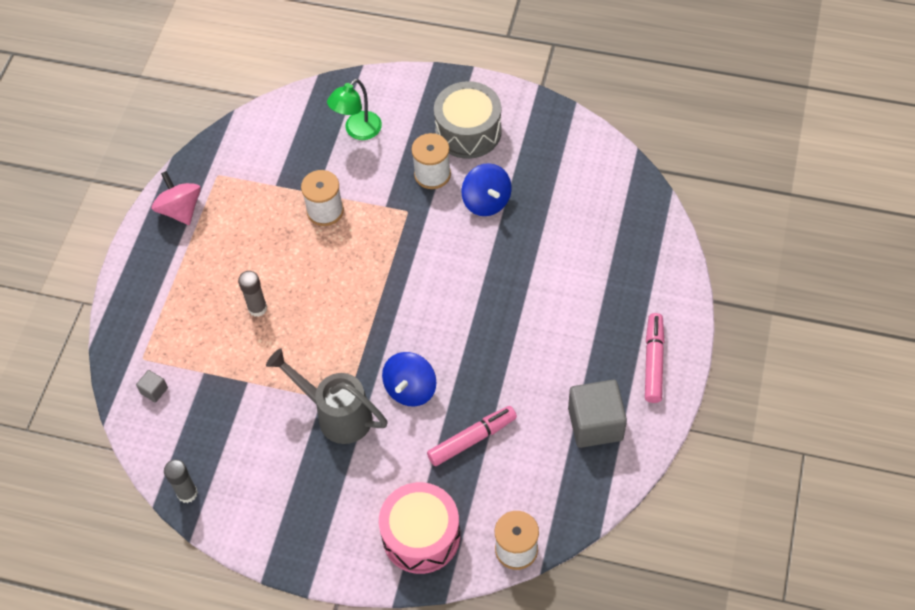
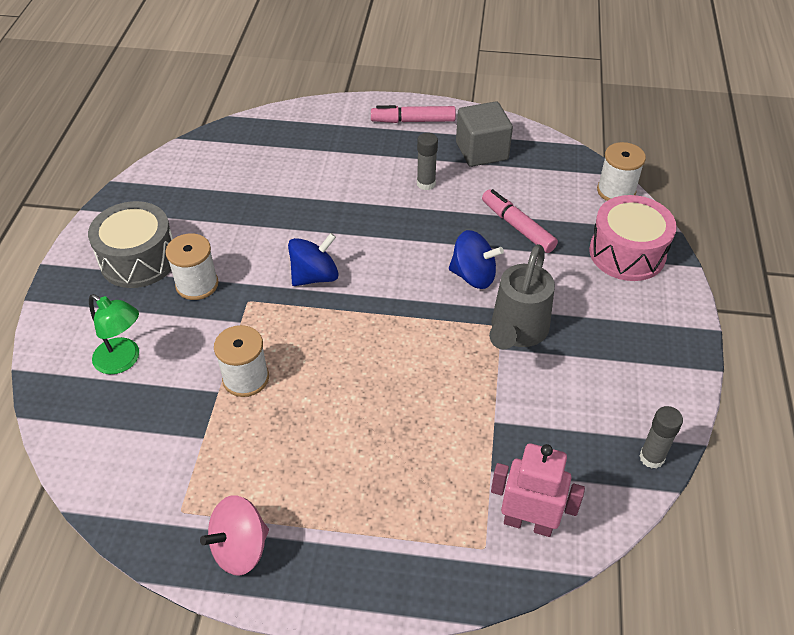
camera: 100 degrees left, 10 degrees down
grey cube [136,370,168,403] -> pink robot [491,443,585,537]
grey glue stick [238,271,267,317] -> grey glue stick moved to [417,133,438,190]
blue spinning top [462,163,511,216] -> blue spinning top moved to [288,233,339,286]

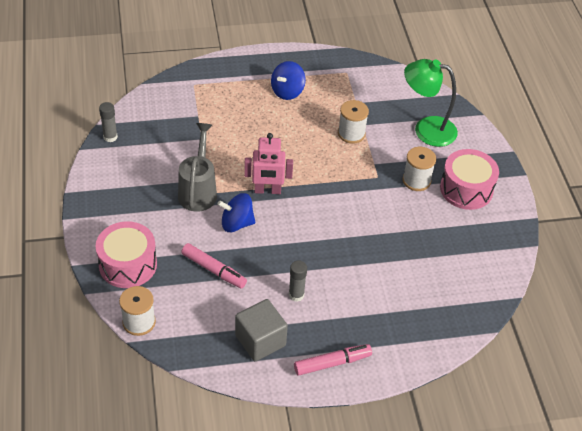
camera: 160 degrees right, 0 degrees up
grey drum [88,201,173,288] -> pink drum [440,149,499,210]
green lamp [89,294,139,374] -> green lamp [404,59,458,147], size x1.52
pink spinning top [200,495,269,576] -> none
blue spinning top [288,233,339,286] -> blue spinning top moved to [271,61,306,100]
pink robot [491,443,585,537] -> pink robot moved to [244,133,293,194]

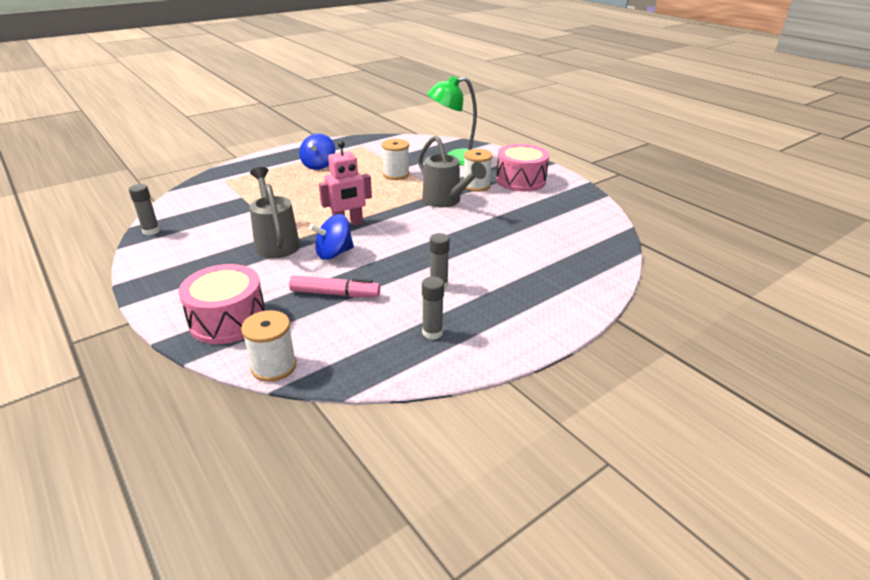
camera: 25 degrees left, 15 degrees down
grey cube [235,299,288,361] -> grey glue stick [422,277,444,340]
pink marker [294,344,372,375] -> none
none -> grey watering can [418,135,486,207]

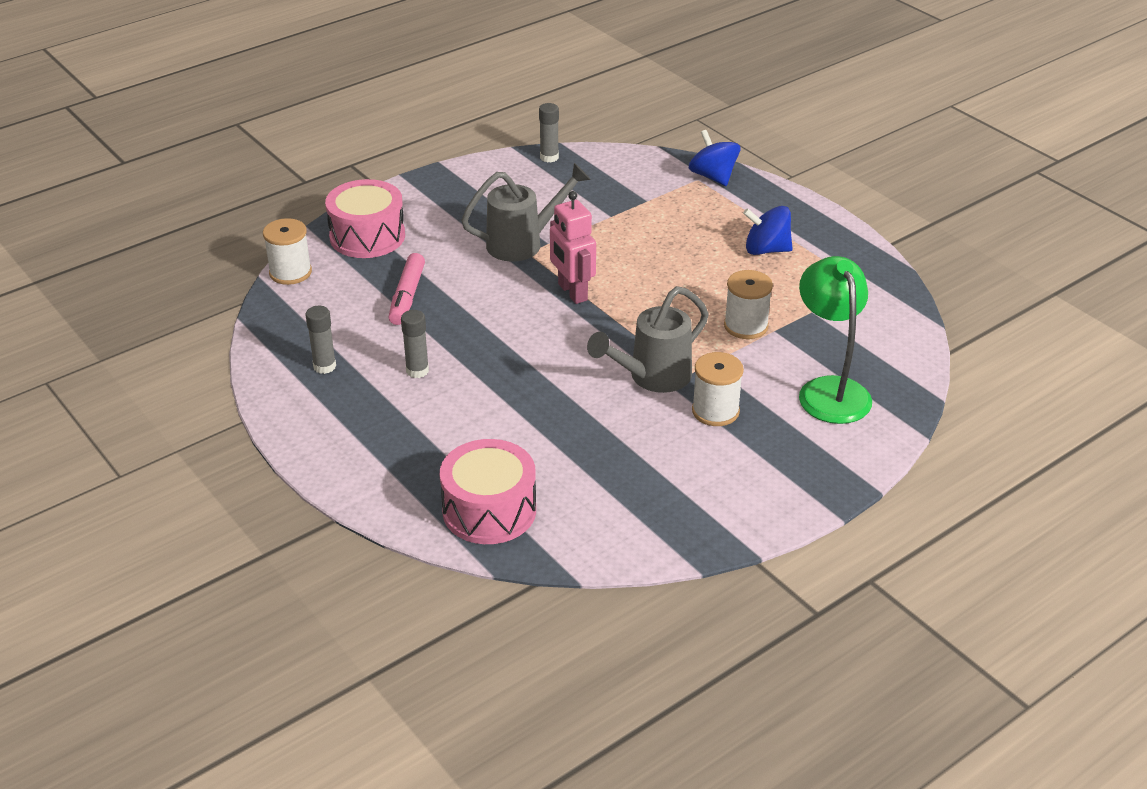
camera: 90 degrees right, 5 degrees up
blue spinning top [309,214,354,260] -> blue spinning top moved to [689,130,740,186]
pink drum [496,144,549,191] -> pink drum moved to [440,439,536,544]

